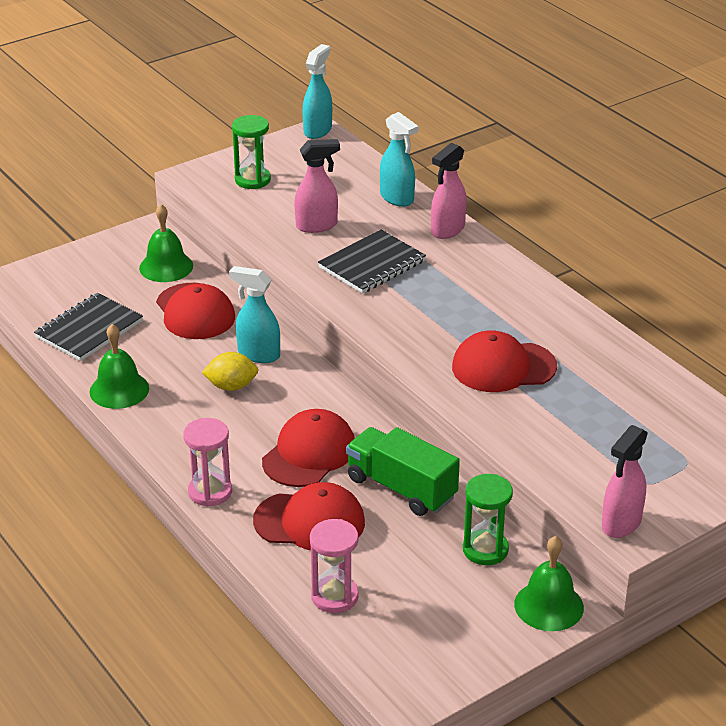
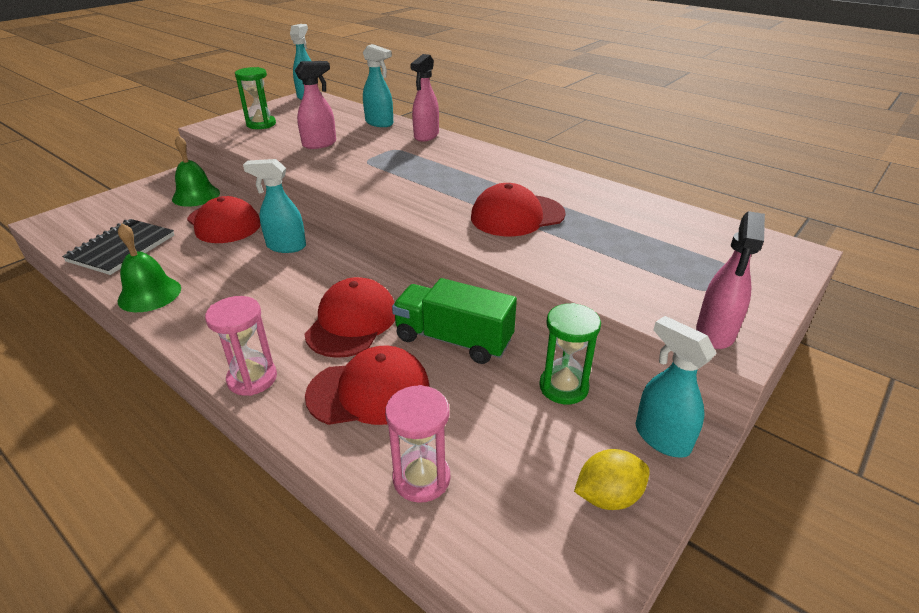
camera: 15 degrees left, 0 degrees up
yellow lemon [202,352,258,391] -> yellow lemon moved to [574,449,650,510]
black notebook [318,230,426,294] -> none
green bell [514,536,584,631] -> turquoise spray bottle [636,316,717,458]

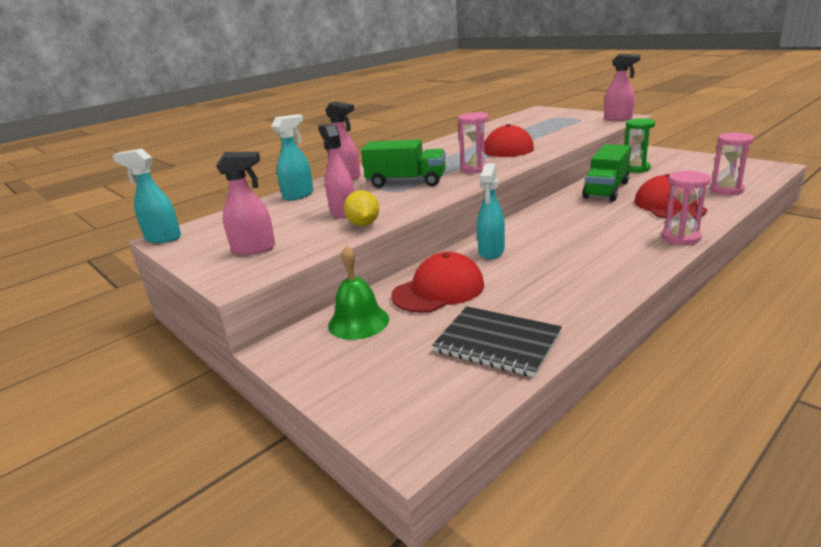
camera: 80 degrees left, 10 degrees down
green bell [118,223,181,312] -> none
green hourglass [235,67,276,129] -> pink spray bottle [216,152,275,255]
red cap [304,277,395,358] -> none
yellow lemon [574,449,650,510] -> yellow lemon moved to [344,190,379,226]
turquoise spray bottle [636,316,717,458] -> none
none -> green truck [361,139,446,187]
none -> pink hourglass [458,112,489,173]

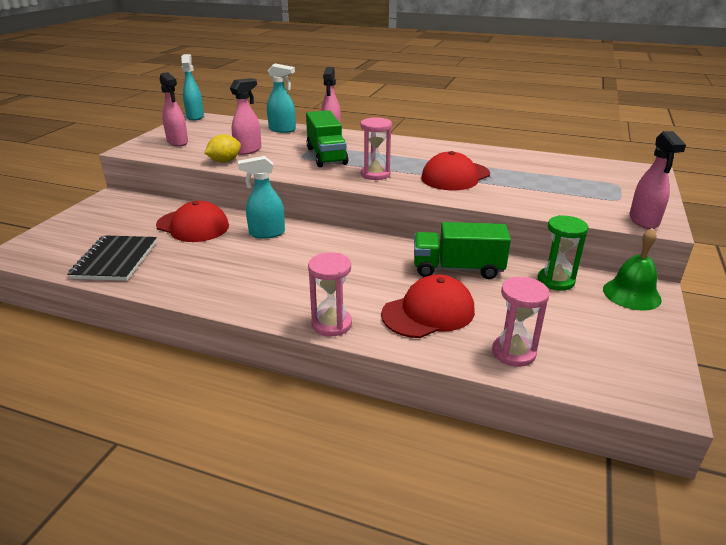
camera: 60 degrees right, 5 degrees up
green bell [328,245,389,340] -> green bell moved to [603,228,662,311]

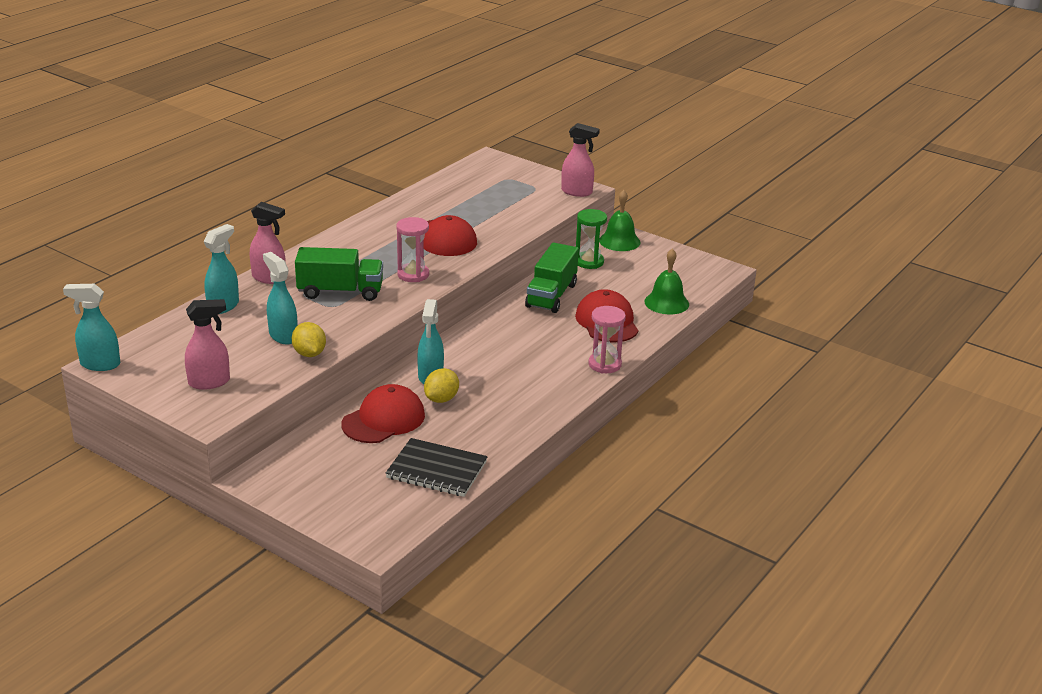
camera: 75 degrees left, 0 degrees up
pink spray bottle [230,78,261,155] -> turquoise spray bottle [263,252,298,345]
pink hourglass [492,277,550,367] -> green bell [644,249,689,314]
none -> yellow lemon [424,368,459,403]

